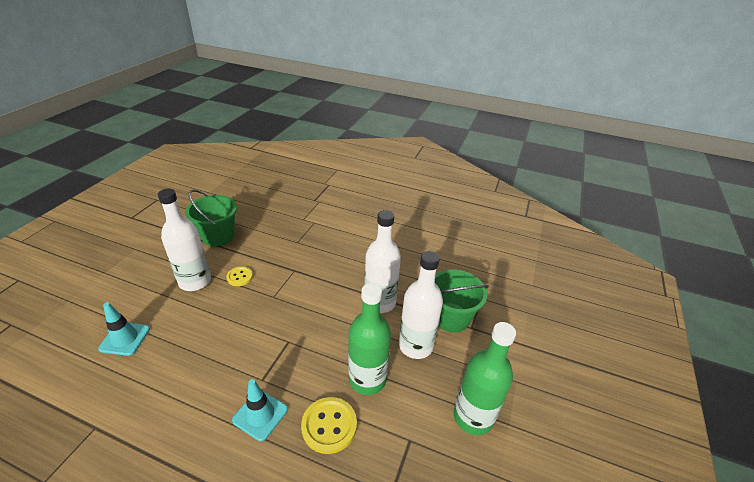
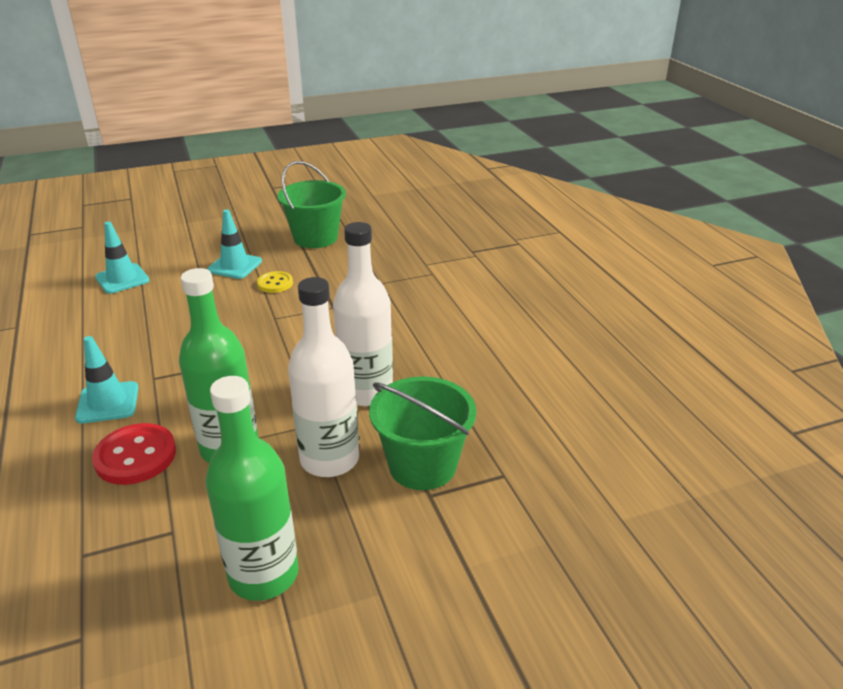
camera: 50 degrees right, 5 degrees down
white bottle [158,189,211,291] -> turquoise traffic cone [207,209,262,279]
yellow button [301,397,357,454] -> red button [92,423,176,485]

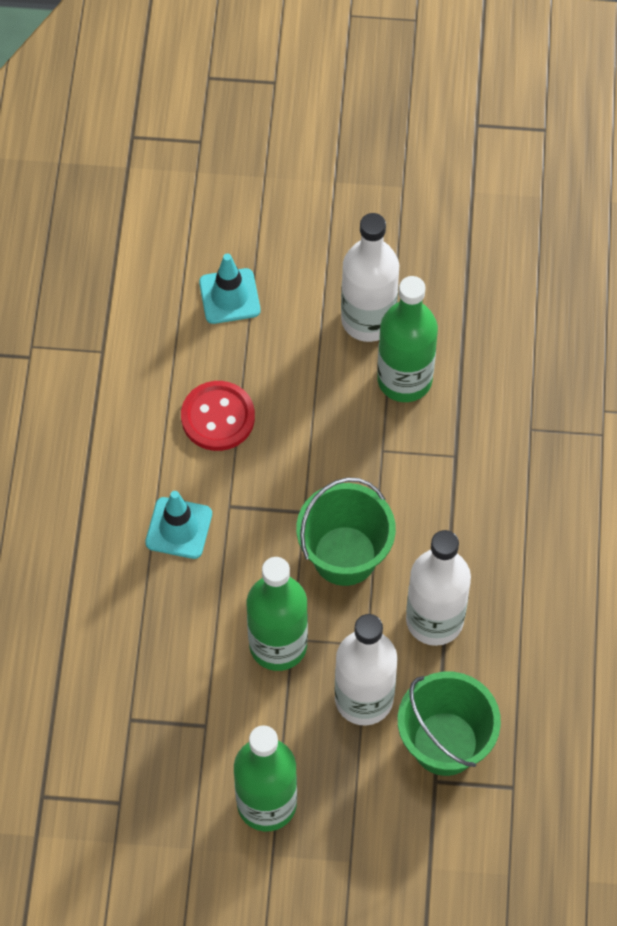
camera: 25 degrees right, 30 degrees up
red button [92,423,176,485] -> red button moved to [181,381,255,451]
turquoise traffic cone [207,209,262,279] -> white bottle [341,213,399,342]
yellow button [257,271,293,293] -> green bottle [377,276,438,402]
green bucket [277,161,346,248] -> green bucket moved to [296,478,396,586]

